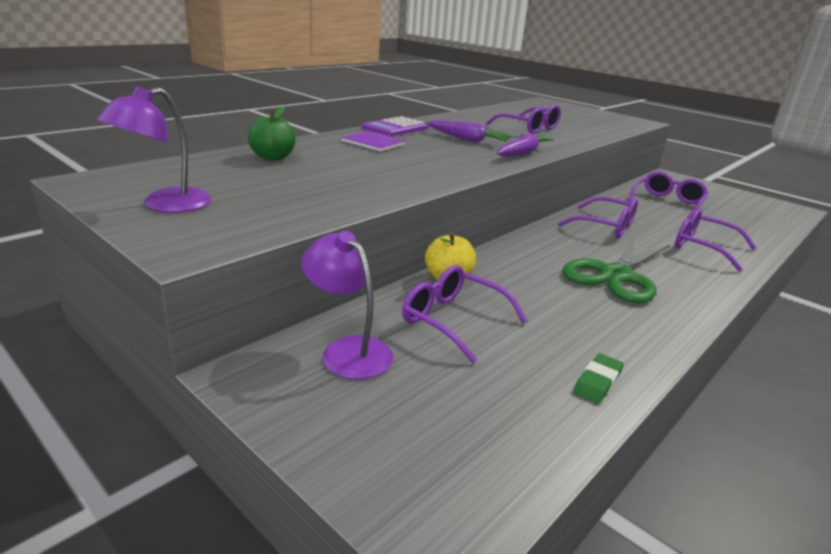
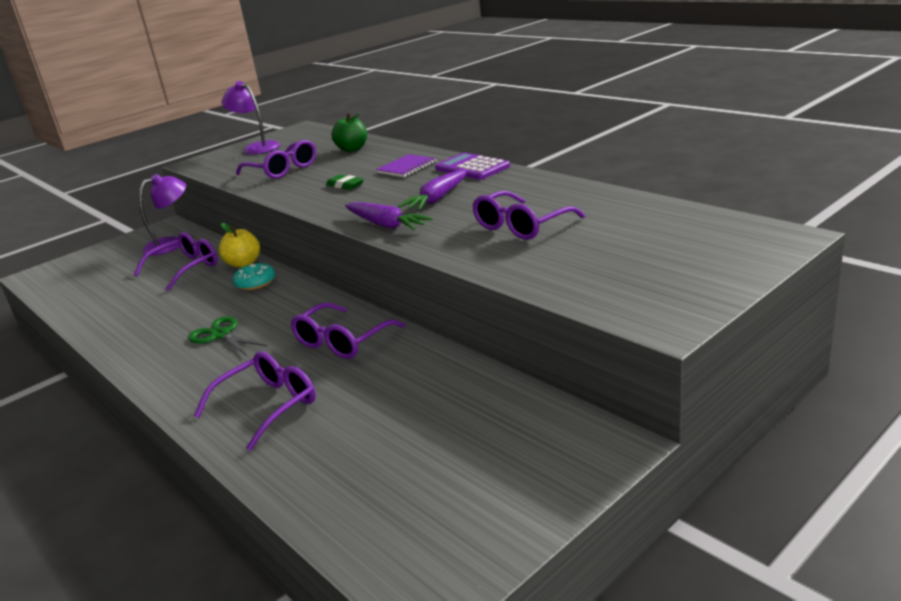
camera: 100 degrees right, 0 degrees up
green scissors [562,237,670,303] -> green scissors [188,316,267,356], size x0.58
green eraser [573,353,624,404] -> green eraser moved to [326,174,364,190]
purple glasses [628,171,709,219] -> purple glasses moved to [236,140,316,179]
none -> turquoise donut [232,263,275,290]

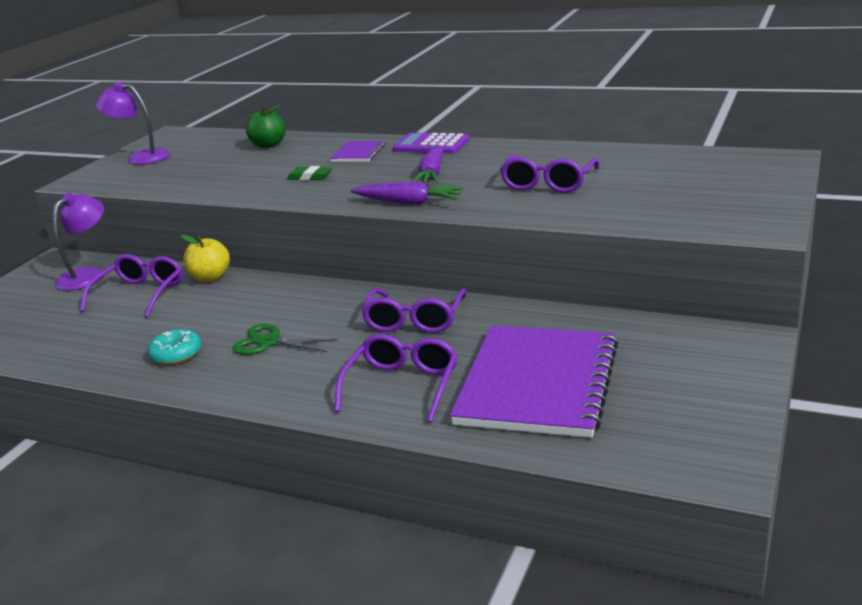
camera: 25 degrees left, 0 degrees up
turquoise donut [232,263,275,290] -> turquoise donut moved to [147,329,201,365]
purple glasses [236,140,316,179] -> none
none -> purple notebook [450,326,618,438]

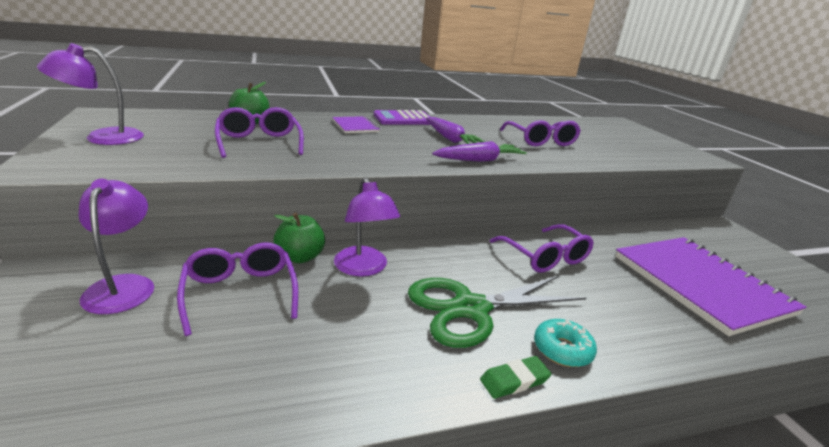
camera: 45 degrees left, 0 degrees up
turquoise donut [147,329,201,365] -> turquoise donut moved to [534,319,597,367]
yellow apple [181,235,230,282] -> green apple [274,213,325,263]
green scissors [233,324,337,355] -> green scissors [408,276,586,348], size x1.74
green eraser [287,166,332,180] -> green eraser moved to [480,356,552,399]
purple glasses [334,334,458,423] -> purple glasses moved to [215,107,304,158]
none -> purple lamp [334,177,401,276]

